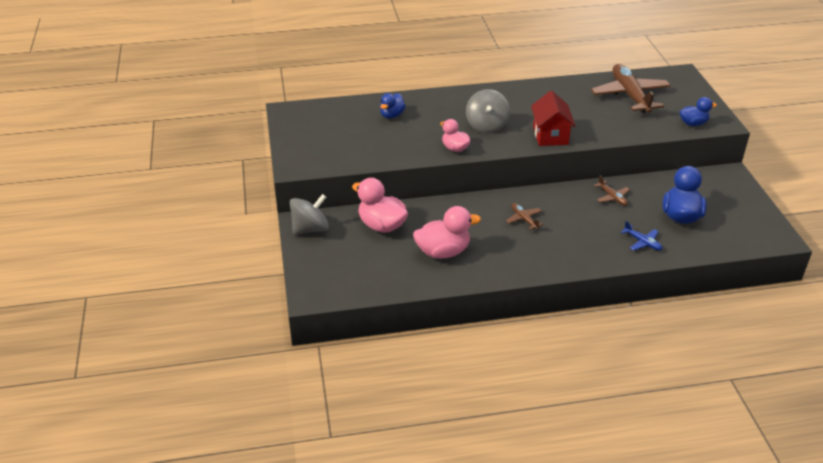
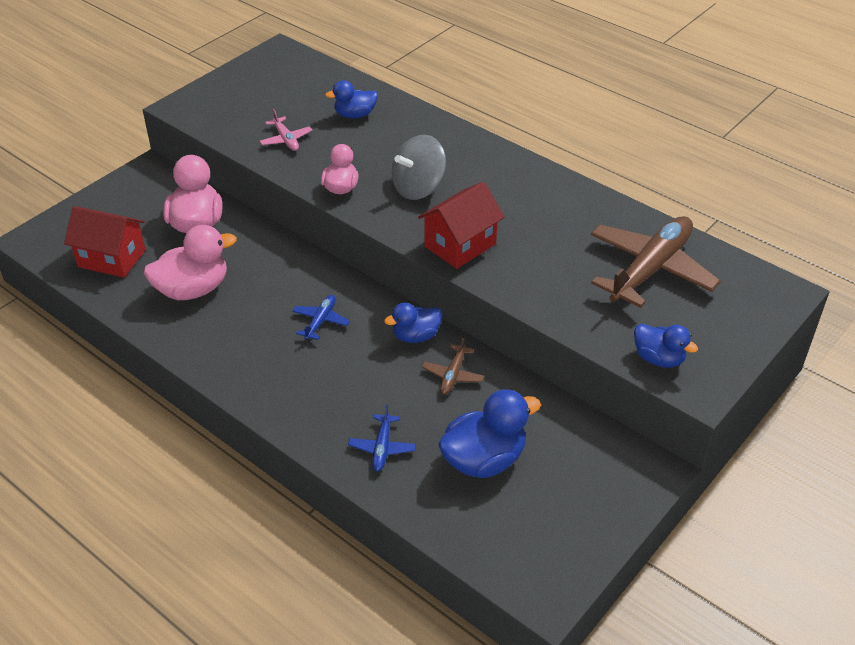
camera: 50 degrees right, 5 degrees up
grey spinning top [290,194,329,235] -> none
pink duck [413,206,481,259] -> pink duck turned 60 degrees counterclockwise [144,225,237,300]
brown plane [506,203,544,230] -> blue plane [292,295,350,340]
none -> red house [64,206,145,278]
none -> pink plane [260,109,312,151]
none -> blue duck [384,303,443,343]

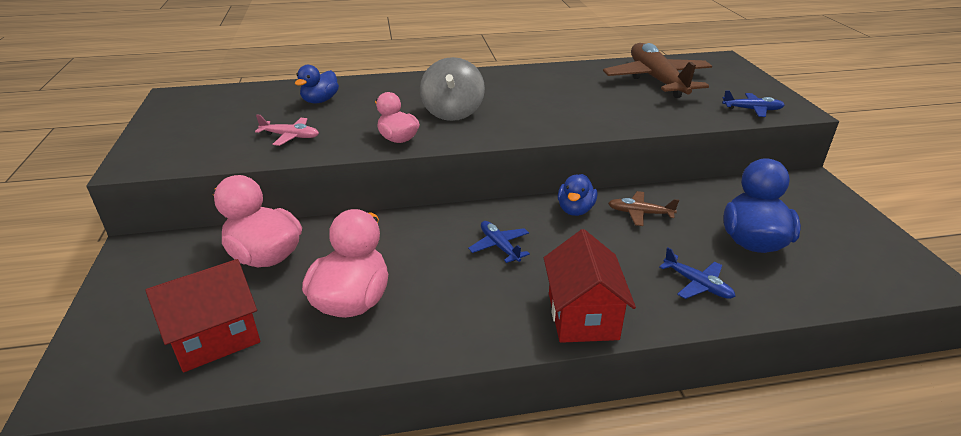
camera: 50 degrees left, 10 degrees down
red house [418,182,504,269] -> red house moved to [544,229,636,343]
brown plane [422,336,484,395] -> brown plane turned 135 degrees clockwise [608,191,679,226]
blue duck [634,324,698,368] -> blue plane [722,90,785,117]

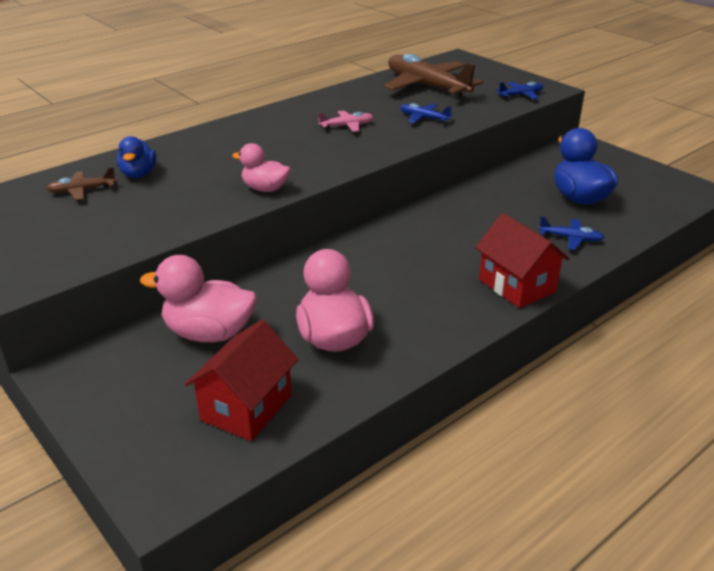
camera: 30 degrees left, 0 degrees up
pink plane [255,114,319,146] -> pink plane moved to [318,110,374,132]
grey spinning top [420,57,485,121] -> none
blue plane [468,221,530,263] -> blue plane moved to [400,103,453,123]
blue duck [558,174,597,216] -> none
brown plane [608,191,679,226] -> brown plane moved to [46,167,116,200]

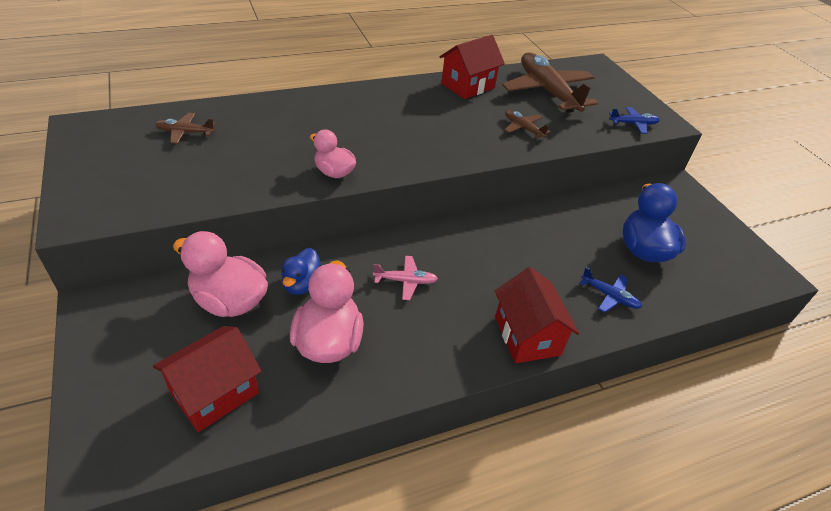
camera: 15 degrees right, 10 degrees up
blue duck [117,136,157,178] -> blue duck moved to [281,248,321,295]
pink plane [318,110,374,132] -> pink plane moved to [373,256,438,300]
blue plane [400,103,453,123] -> brown plane [505,110,551,139]
none -> red house [439,35,505,99]

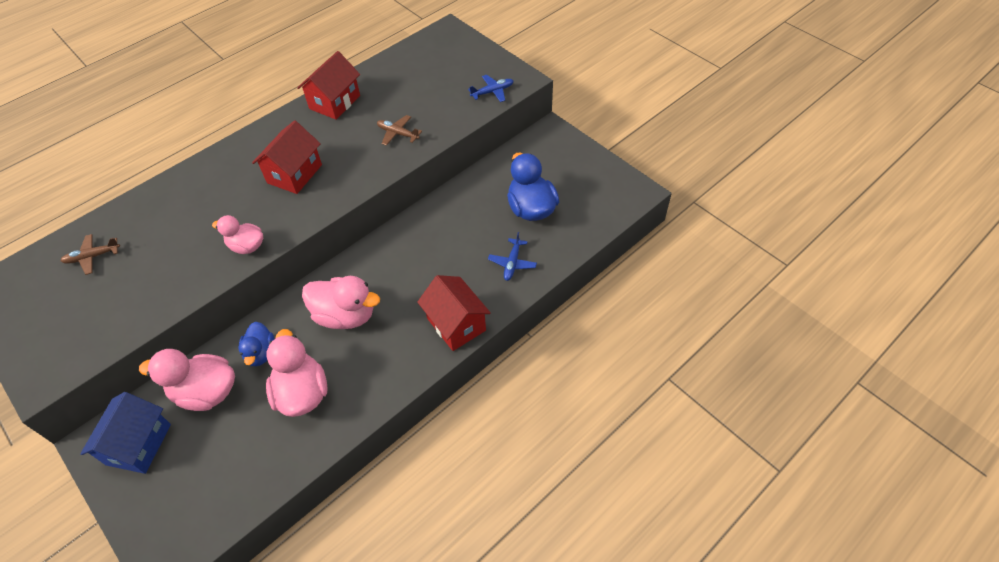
camera: 15 degrees left, 10 degrees up
red house [153,326,262,432] -> red house moved to [252,120,322,194]
pink plane [373,256,438,300] -> pink duck [302,276,380,329]
brown plane [502,53,598,113] -> none
blue plane [579,267,642,312] -> blue plane turned 90 degrees clockwise [488,232,537,281]
none -> blue house [80,392,171,474]

